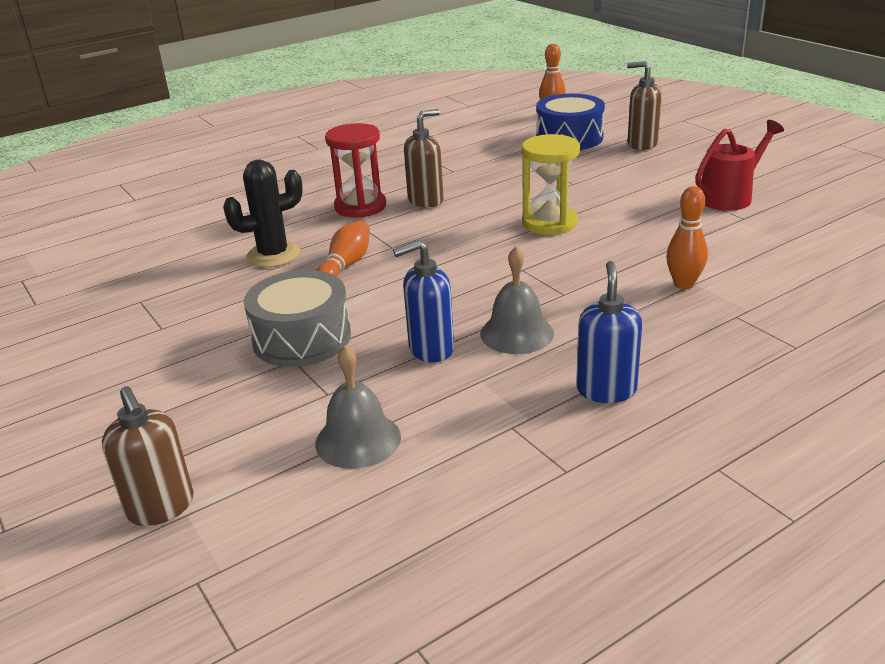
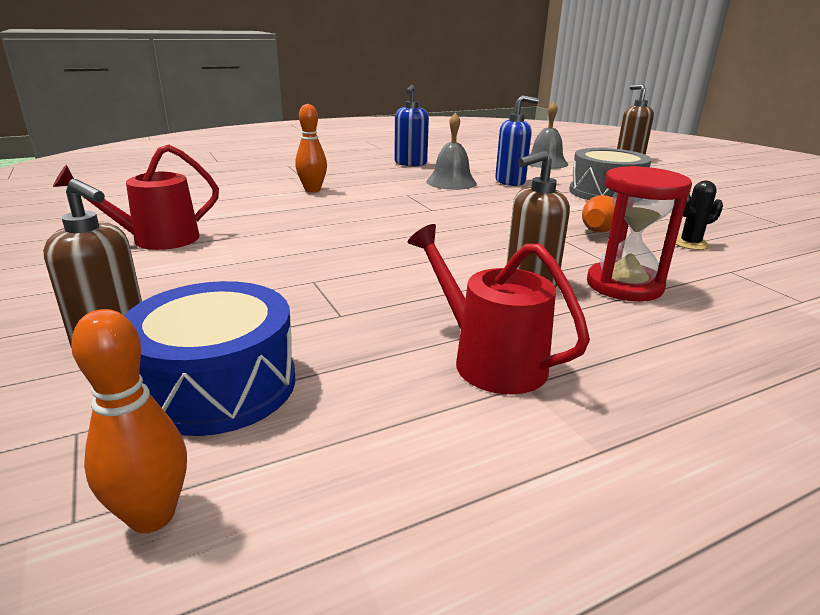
camera: 175 degrees left, 5 degrees down
black cactus [223,160,303,267] -> black cactus [676,180,723,250], size x0.59
yellow hourglass [522,134,580,235] -> none
none -> red watering can [408,224,590,394]

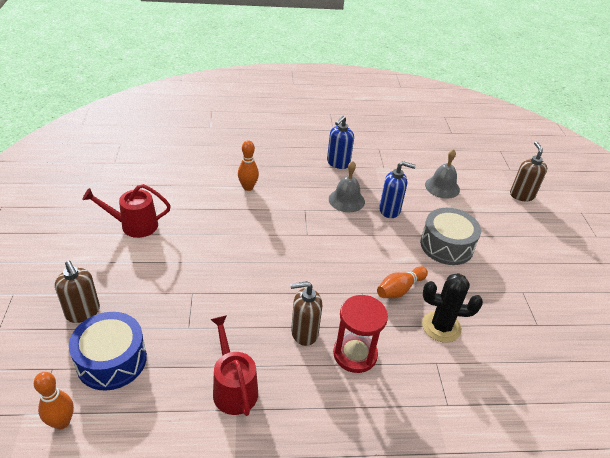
camera: 20 degrees right, 15 degrees up
black cactus [676,180,723,250] -> black cactus [422,273,483,343], size x1.70

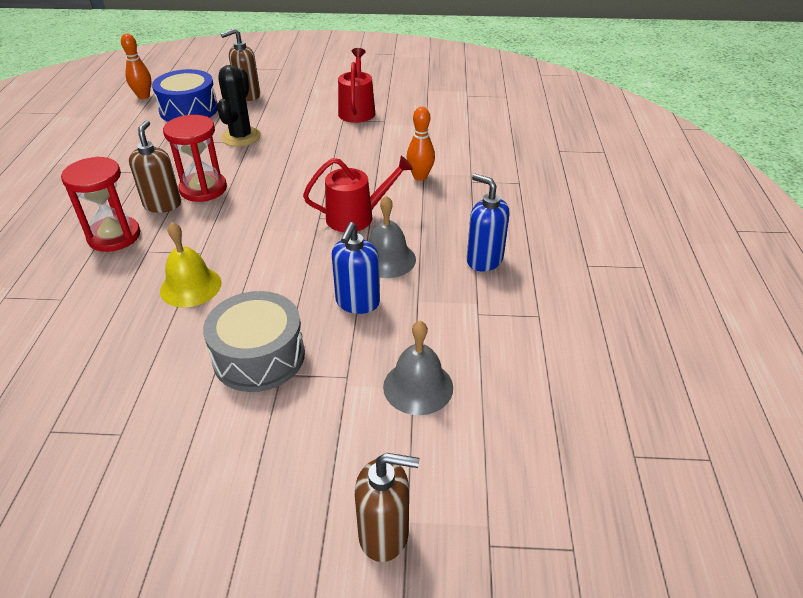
camera: 100 degrees right, 0 degrees up
red watering can [210,315,258,416] -> red watering can moved to [303,156,413,232]
orange bowling pin [377,266,428,298] -> yellow bell [160,222,221,307]
black cactus [422,273,483,343] -> black cactus moved to [217,65,261,147]
none -> red hourglass [163,115,227,202]

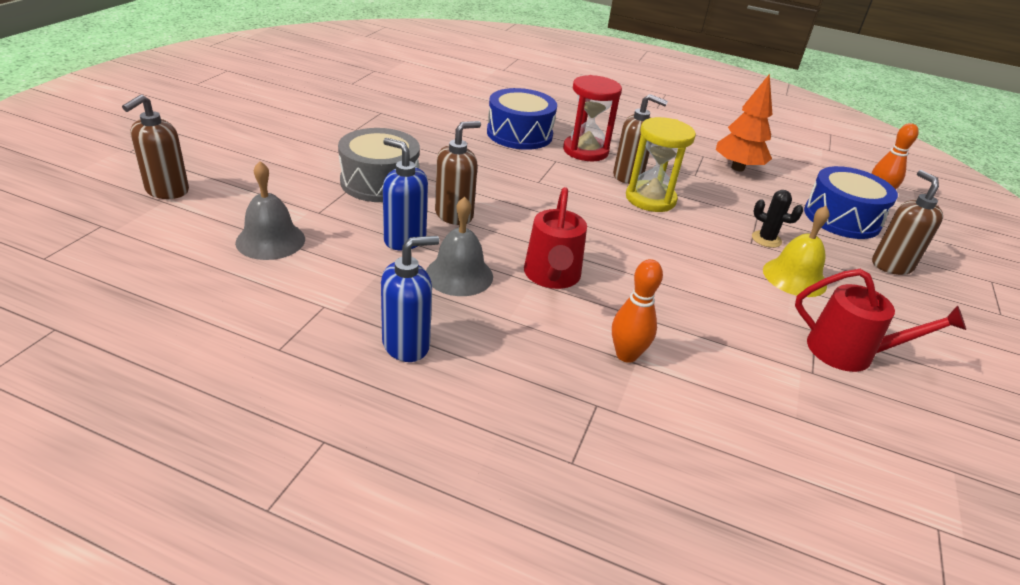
camera: 105 degrees right, 5 degrees down
yellow bell [160,222,221,307] -> yellow bell moved to [763,206,830,297]
red hourglass [163,115,227,202] -> yellow hourglass [626,117,696,212]
black cactus [217,65,261,147] -> black cactus [752,190,803,248], size x0.59
none -> brown soap dispenser [435,121,481,225]
none -> blue drum [487,88,557,150]
none -> orange tree [716,74,773,171]

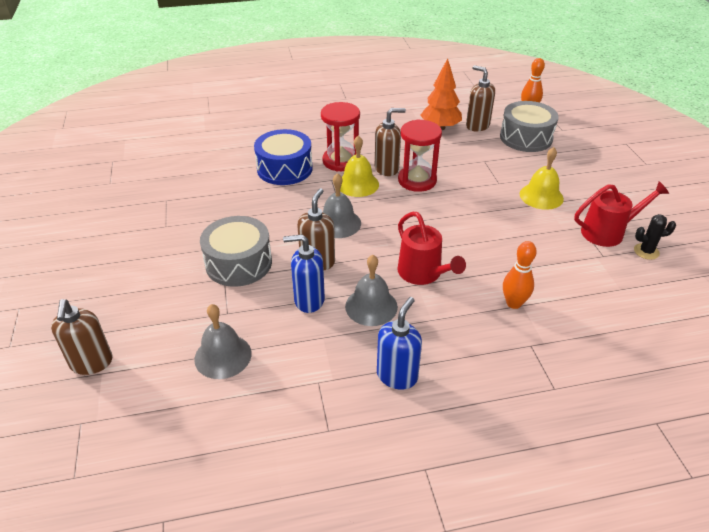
camera: 30 degrees left, 5 degrees up
yellow hourglass [626,117,696,212] -> red hourglass [398,119,442,192]
black cactus [752,190,803,248] -> black cactus moved to [634,214,676,260]
blue drum [804,166,898,239] -> grey drum [500,101,559,152]
brown soap dispenser [872,170,943,275] -> brown soap dispenser moved to [466,65,495,132]
none -> grey bell [323,173,361,238]
none -> yellow bell [340,135,379,197]

